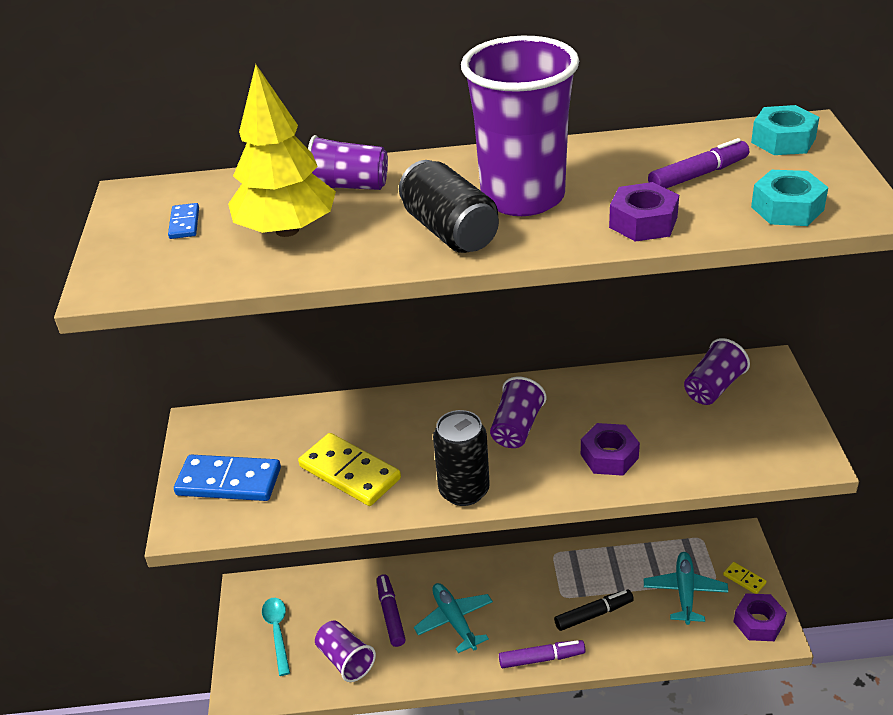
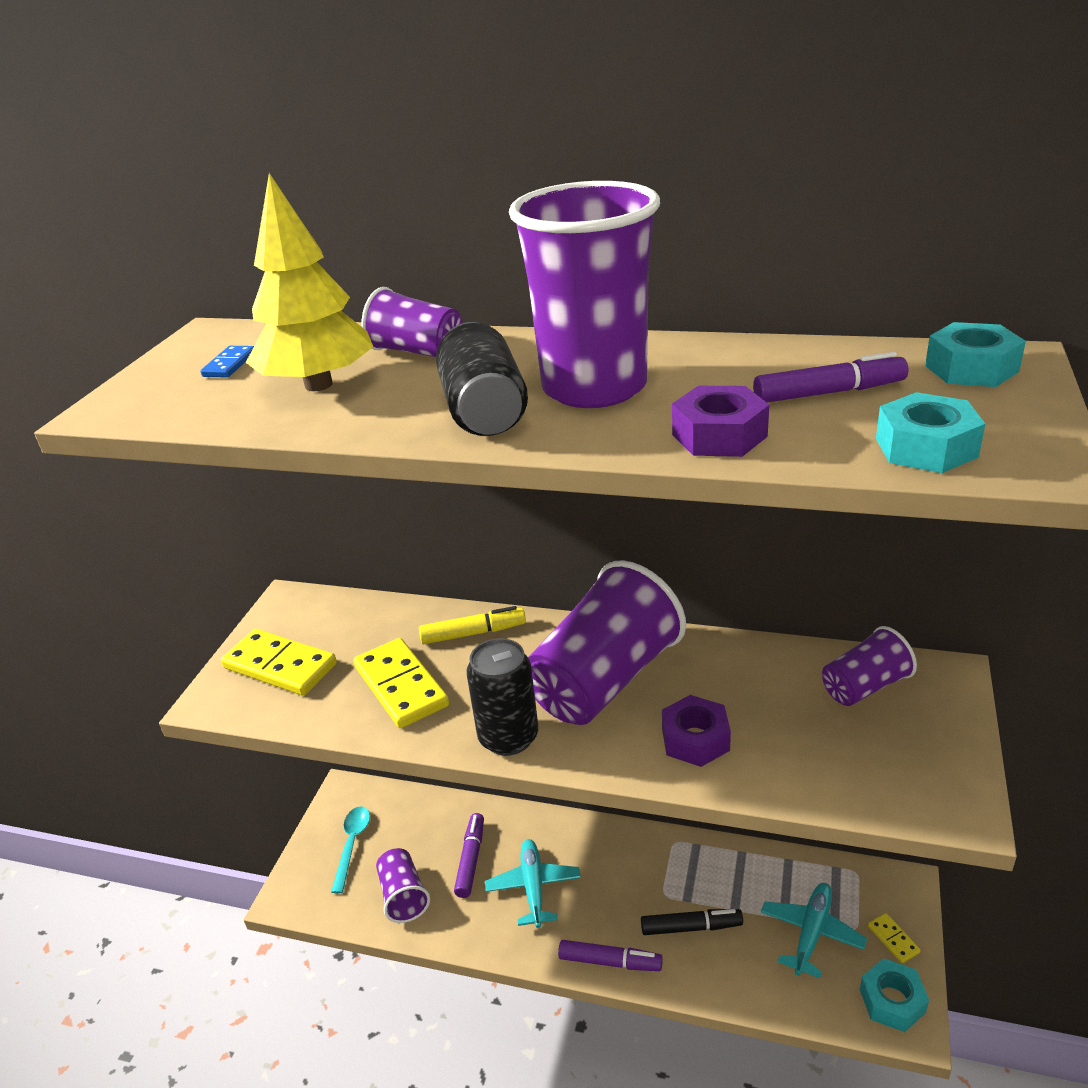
camera: 20 degrees right, 5 degrees down
blue domino [174,455,281,501] -> yellow domino [221,629,337,696]
purple cup [490,377,547,448] -> purple cup [528,560,686,725], size x1.94
purple nut [733,593,787,641] -> turquoise nut [860,958,929,1032]
none -> yellow marker [419,606,526,644]

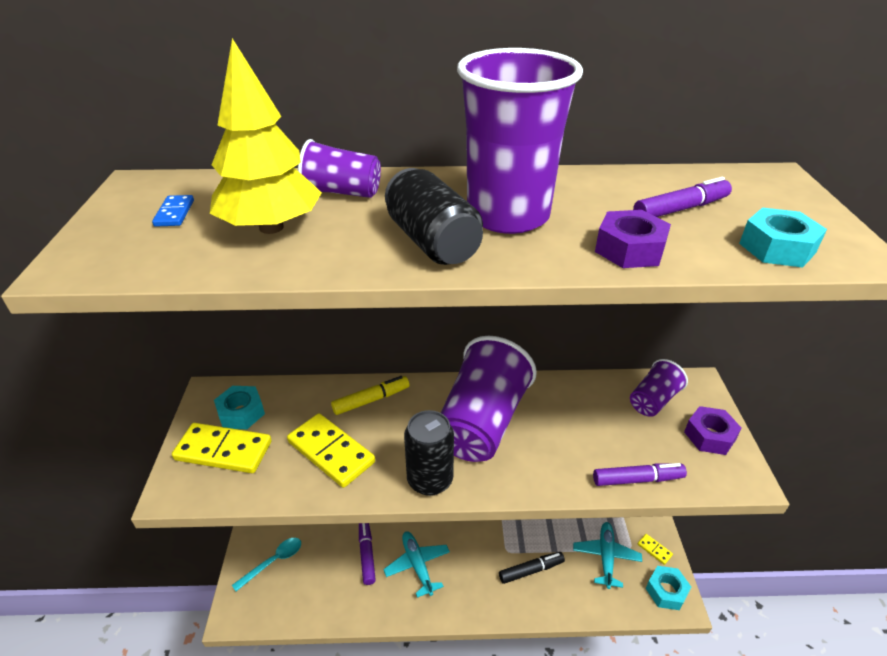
camera: 20 degrees left, 5 degrees up
turquoise spoon [331,806,370,894] -> turquoise spoon turned 60 degrees clockwise [232,538,301,591]
purple cup [376,848,430,923] -> none
purple marker [558,940,663,971] -> purple marker moved to [593,463,687,486]
purple nut [662,695,731,767] -> purple nut moved to [684,406,742,455]
turquoise nut [925,322,1026,387] -> turquoise nut moved to [214,386,265,429]

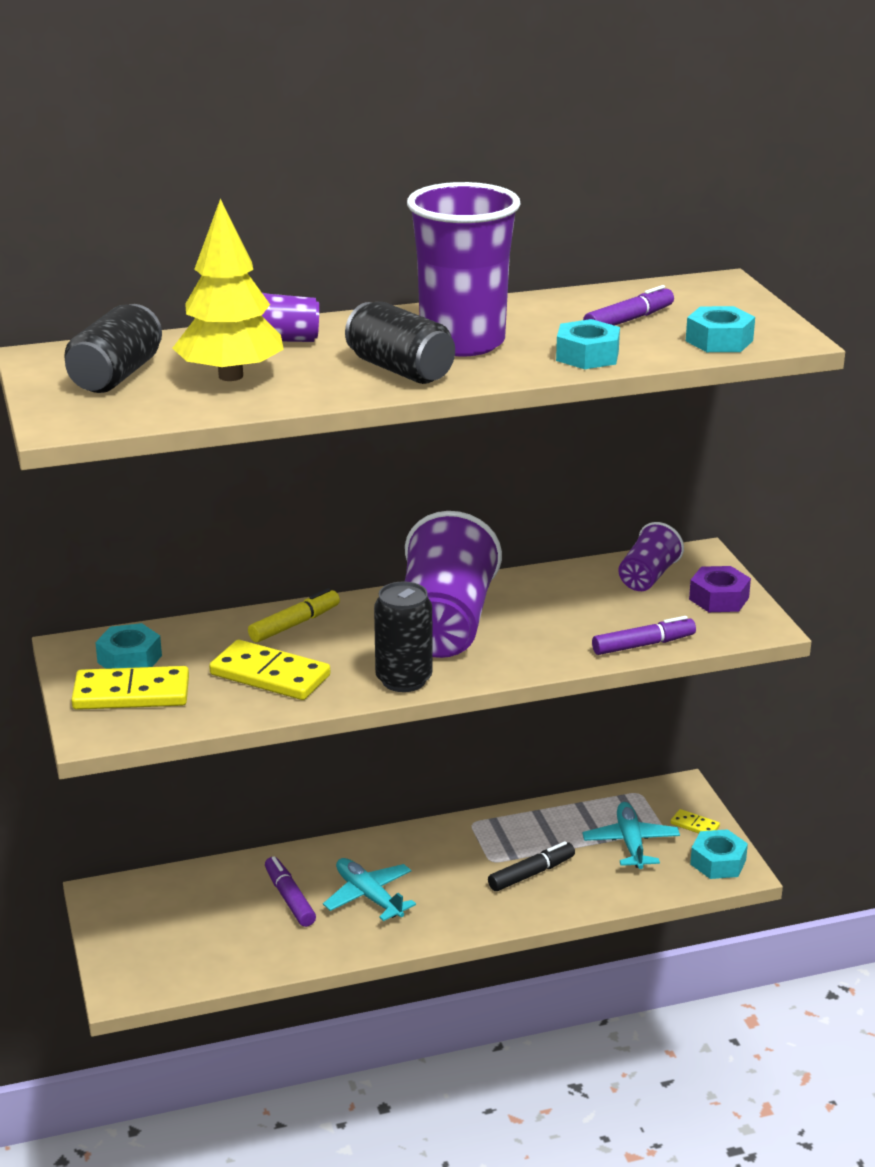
camera: 15 degrees left, 10 degrees down
blue domino [152,195,194,227] -> black can [64,304,162,393]
turquoise spoon [232,538,301,591] -> none
purple nut [595,210,671,268] -> turquoise nut [556,319,620,369]

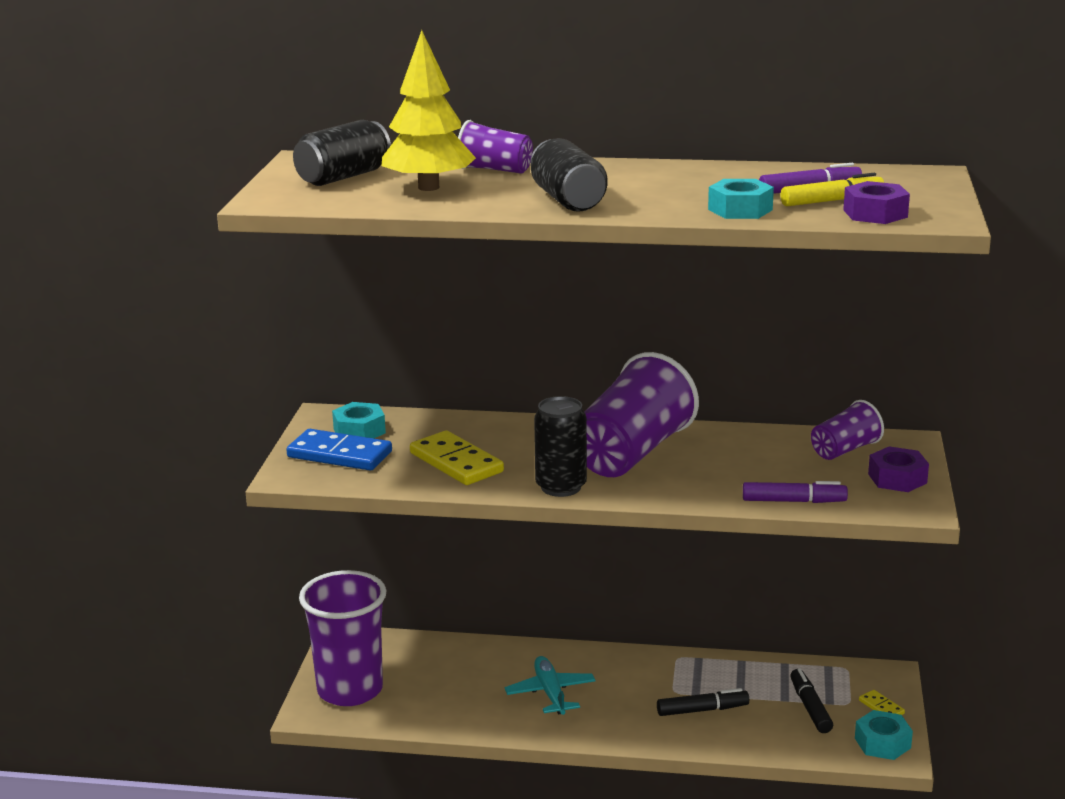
camera: 25 degrees right, 5 degrees down
yellow domino [71,666,189,710] -> blue domino [286,429,392,471]
yellow marker [248,588,340,642] -> yellow marker moved to [780,173,884,207]
purple marker [265,856,316,927] -> none
purple cup [407,182,521,356] -> purple cup moved to [299,570,386,706]
turquoise plane [582,802,680,869] -> black marker [790,668,833,733]
turquoise nut [686,306,755,352] -> purple nut [843,181,910,224]

